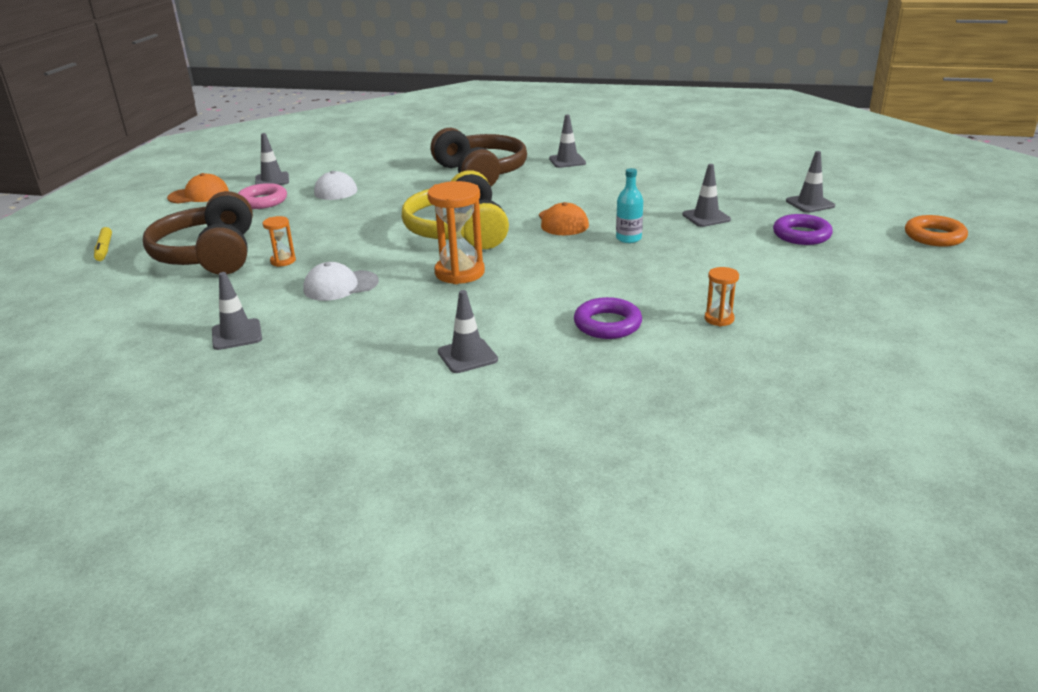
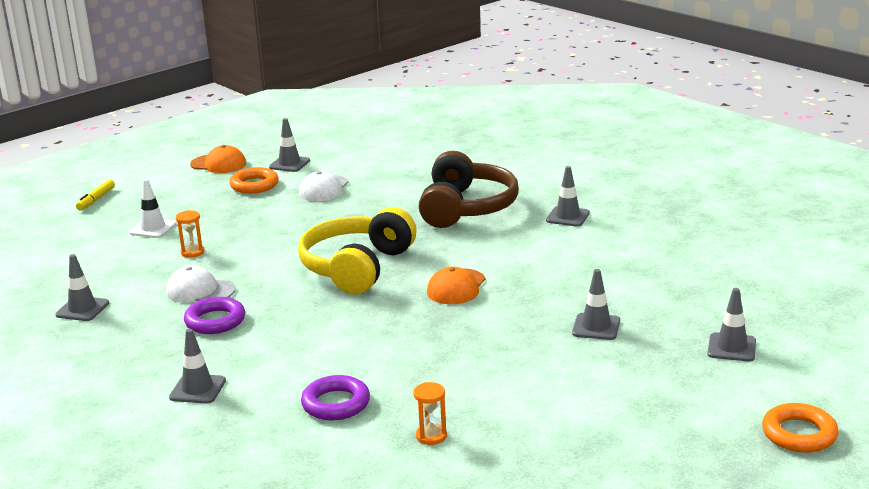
camera: 35 degrees right, 5 degrees down
brown headphones [143,191,253,275] -> white traffic cone [130,179,177,238]
pink ring [238,183,287,209] -> orange ring [229,167,279,194]
orange hourglass [427,181,485,284] -> none
turquoise bottle [616,168,643,243] -> none
purple ring [773,214,833,245] -> purple ring moved to [184,297,245,334]

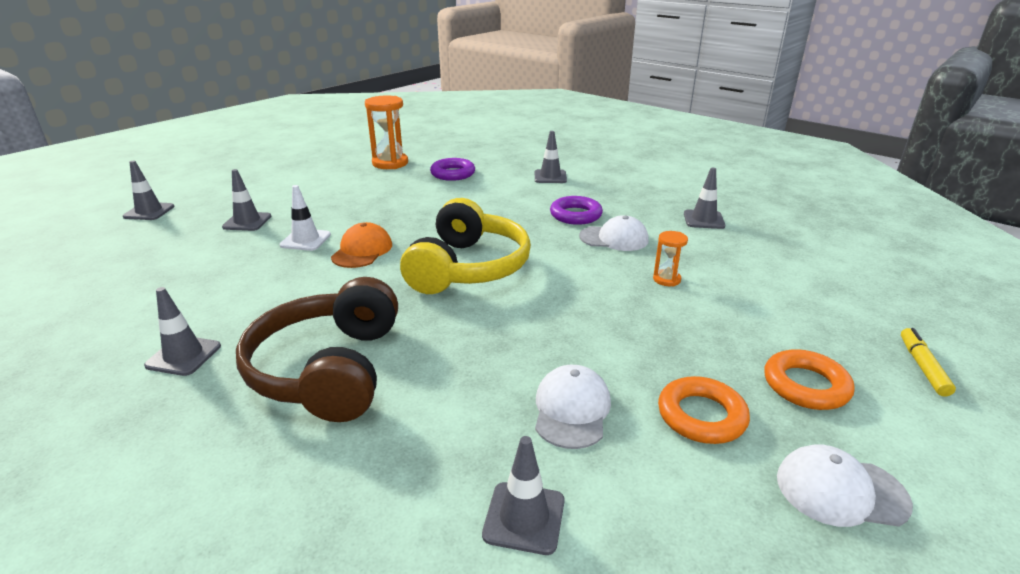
camera: 170 degrees right, 5 degrees up
white traffic cone [130,179,177,238] -> white traffic cone moved to [280,185,331,251]
orange cap [190,145,246,173] -> white cap [777,444,913,527]
grey traffic cone [269,118,310,172] -> grey traffic cone moved to [482,436,565,555]
orange hourglass [413,382,447,445] -> orange hourglass [365,95,408,169], size x1.93
orange ring [762,403,839,453] -> orange ring moved to [765,349,855,410]

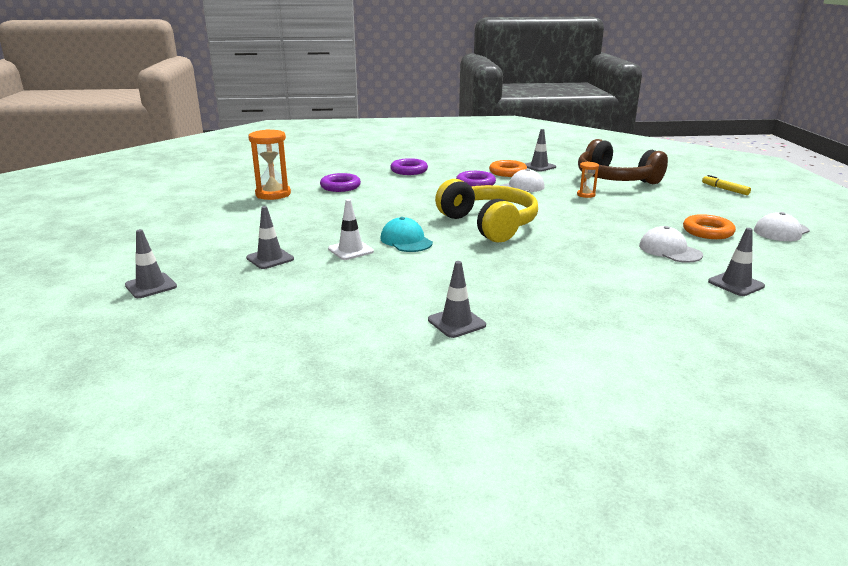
camera: 45 degrees left, 5 degrees down
brown headphones [236,277,398,422] -> brown headphones moved to [578,139,668,184]
orange cap [331,222,392,268] -> turquoise cap [380,217,433,252]
grey traffic cone [535,131,567,183] -> purple ring [390,158,428,175]
orange ring [765,349,855,410] -> orange ring moved to [489,160,527,177]

